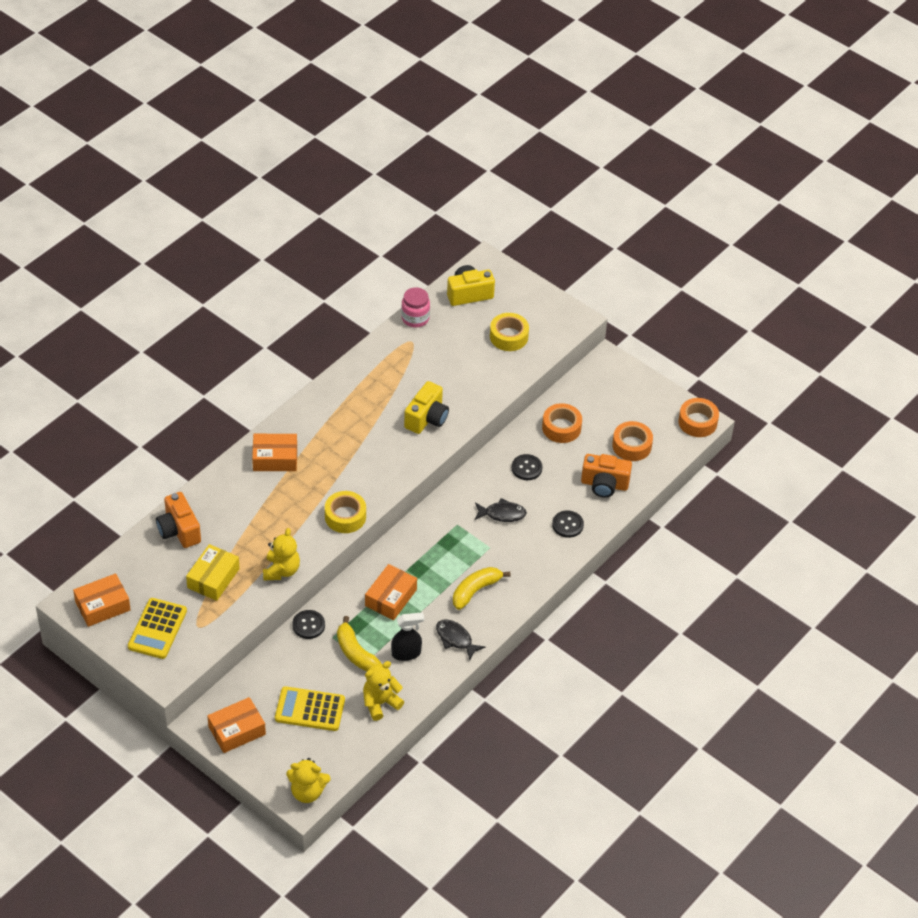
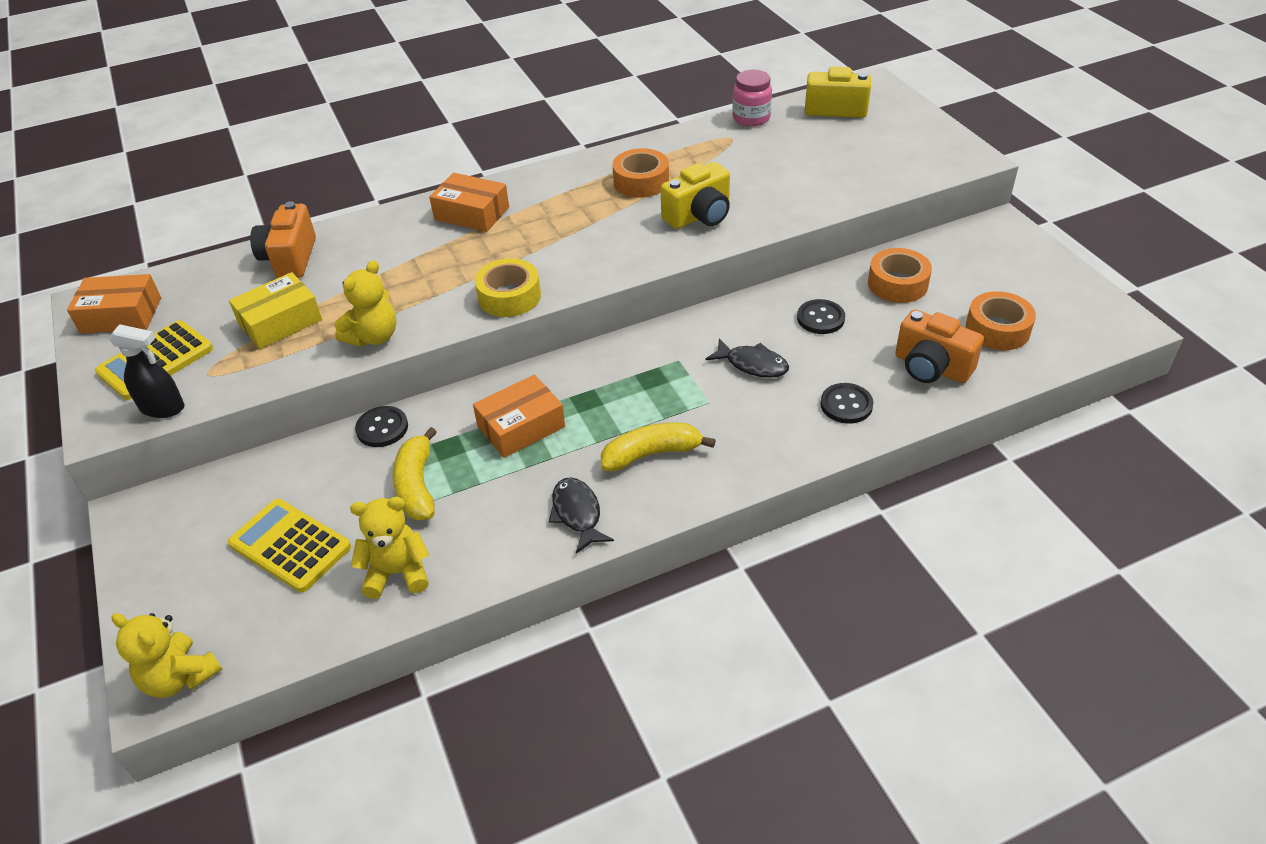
camera: 30 degrees right, 5 degrees down
orange box [207,697,266,753] -> none
black spray bottle [391,612,424,661] -> black spray bottle moved to [108,324,184,418]
yellow tape [490,313,529,351] -> none
orange tape [679,398,719,437] -> orange tape moved to [612,148,669,198]

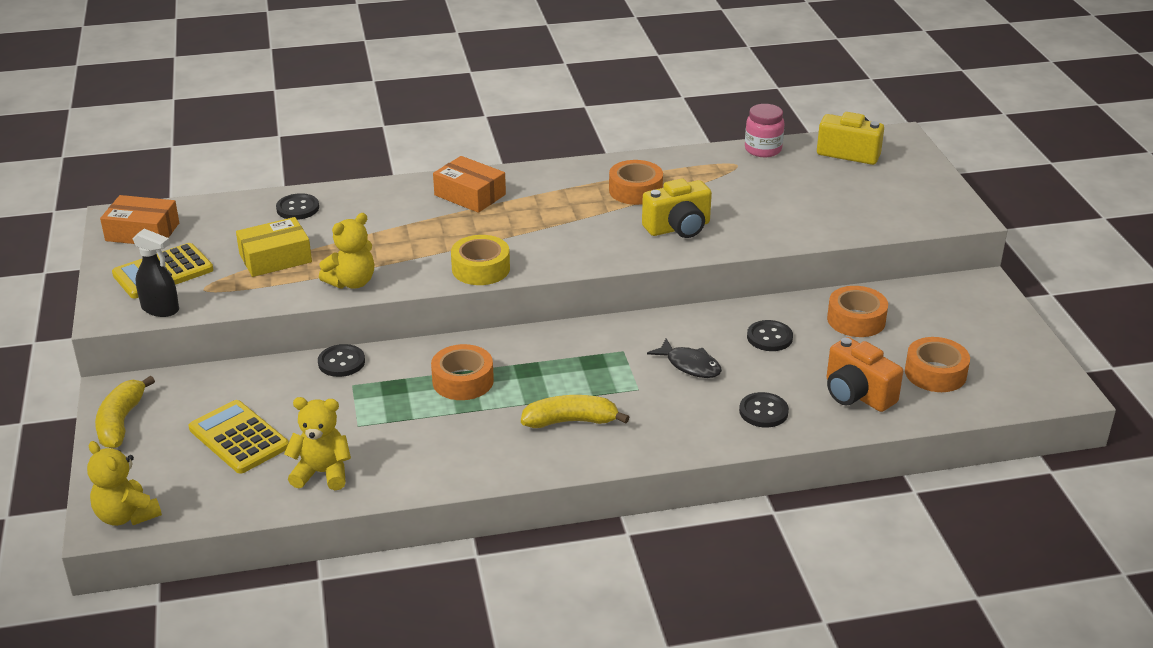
camera: 10 degrees right, 10 degrees down
orange camera [250,201,316,278] -> black button [276,193,319,220]
yellow banana [393,427,437,520] -> yellow banana moved to [95,376,155,449]
orange box [473,375,565,458] -> orange tape [431,344,494,400]
black fish [549,478,614,554] -> none

